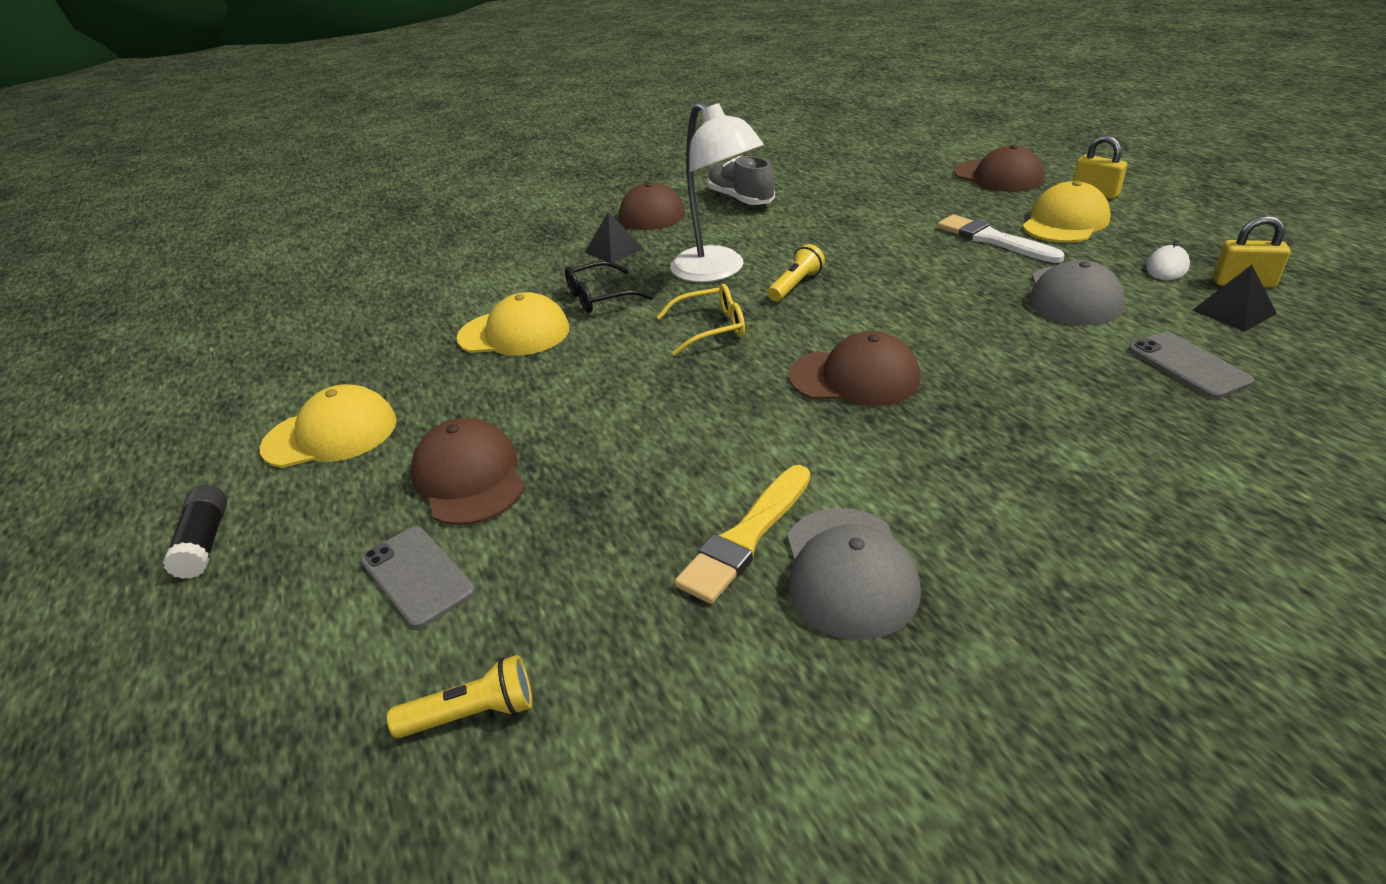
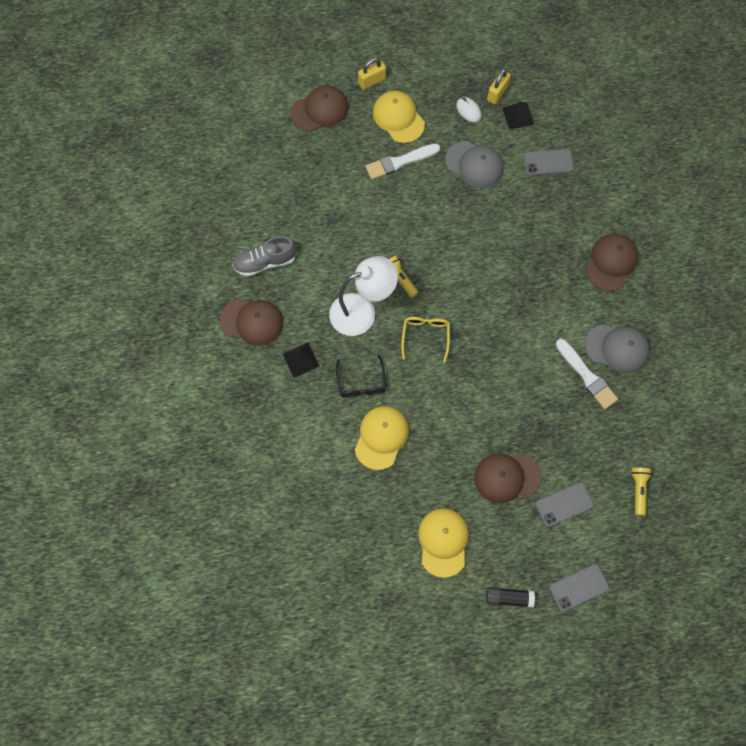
camera: 75 degrees left, 35 degrees up
yellow brush [675,465,810,604] -> white brush [556,339,618,409]
brown cap [789,331,920,406] -> brown cap moved to [586,234,638,291]
none -> grey phone [549,564,609,612]

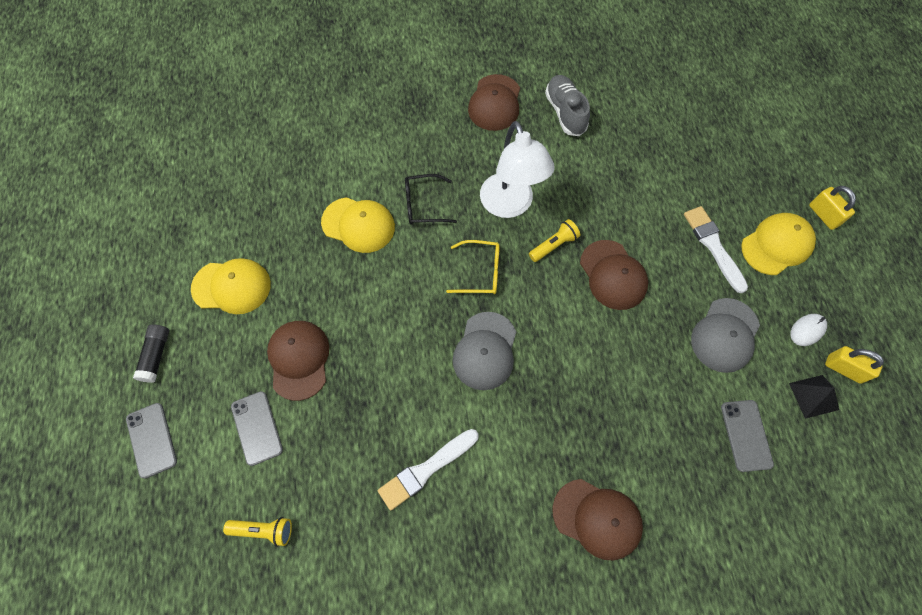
camera: 90 degrees right, 5 degrees down
black pyramid [283,342,320,378] -> none
brown cap [291,85,348,132] -> brown cap moved to [580,240,648,310]
grey cap [585,325,650,373] -> grey cap moved to [453,312,516,390]

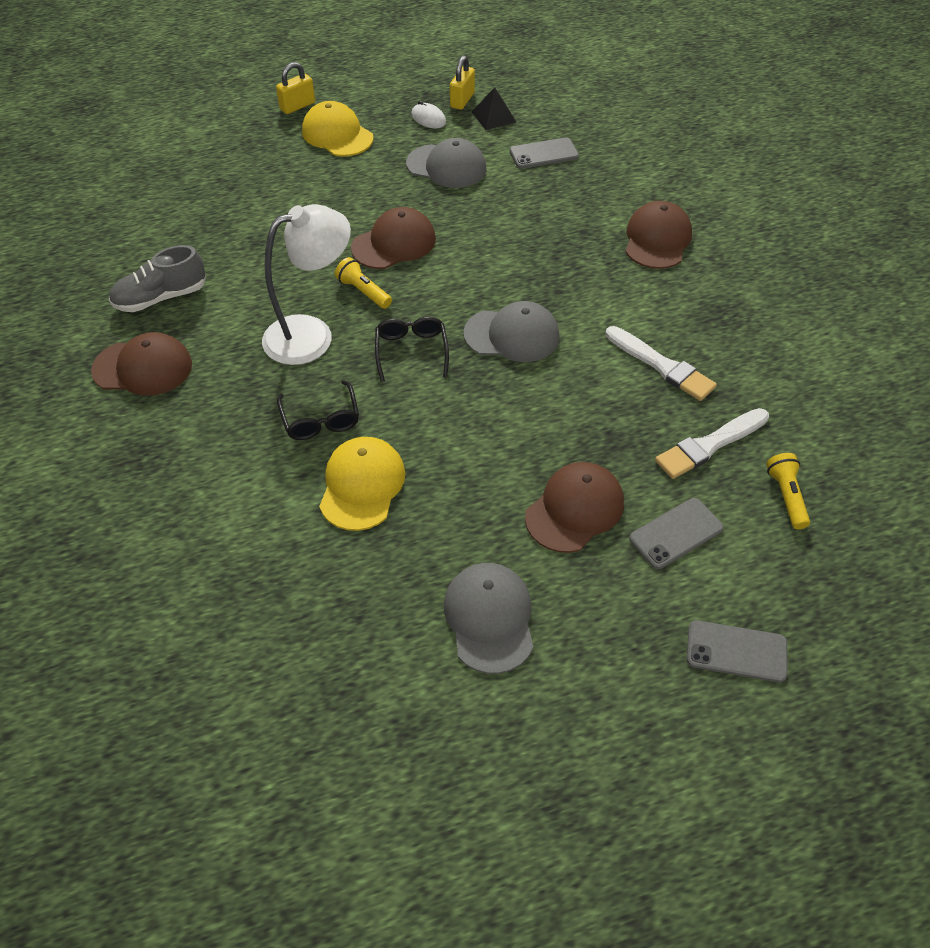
camera: 100 degrees left, 15 degrees down
grey phone [126,403,177,479] -> grey phone turned 45 degrees clockwise [687,620,787,682]
black glue stick [133,324,169,383] -> none
yellow cap [191,258,271,314] -> grey cap [444,563,534,674]
brown cap [267,321,329,401] -> brown cap turned 150 degrees clockwise [525,462,624,553]
yellow glasses [446,240,500,294] -> black glasses [375,317,449,382]
white brush [684,206,748,293] -> white brush moved to [655,408,769,479]

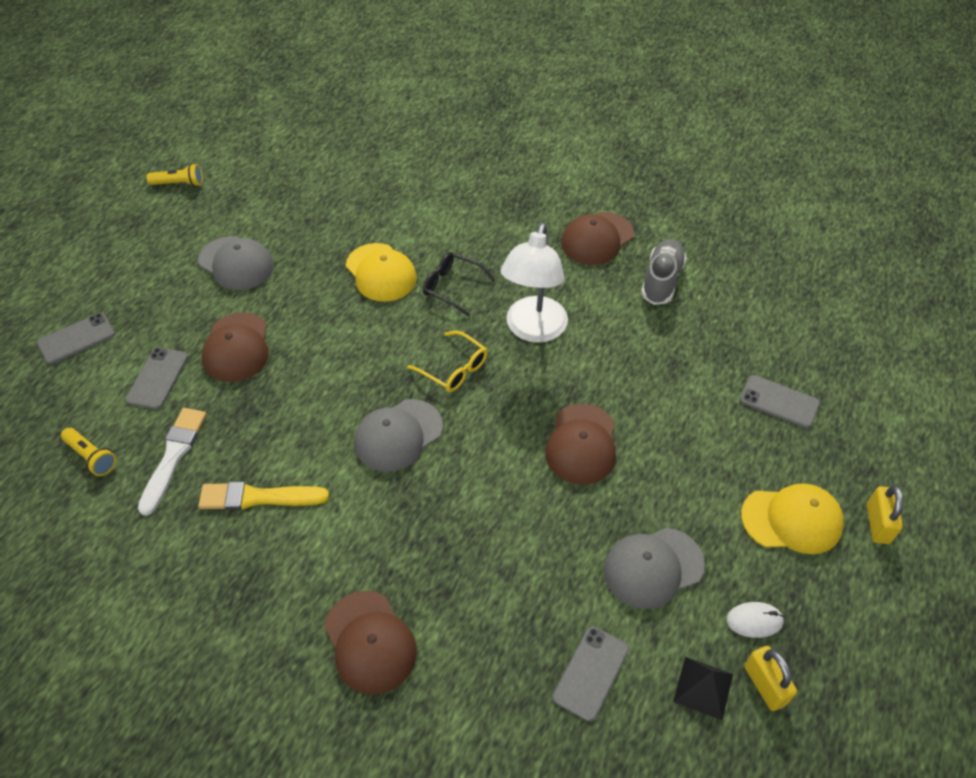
camera: 135 degrees right, 0 degrees up
yellow flashlight [335,257,392,309] -> yellow flashlight moved to [147,164,203,187]
black glasses [375,317,449,382] -> yellow glasses [407,331,487,392]
white brush [606,326,717,401] -> yellow brush [198,482,329,510]
none -> grey phone [740,375,820,428]

